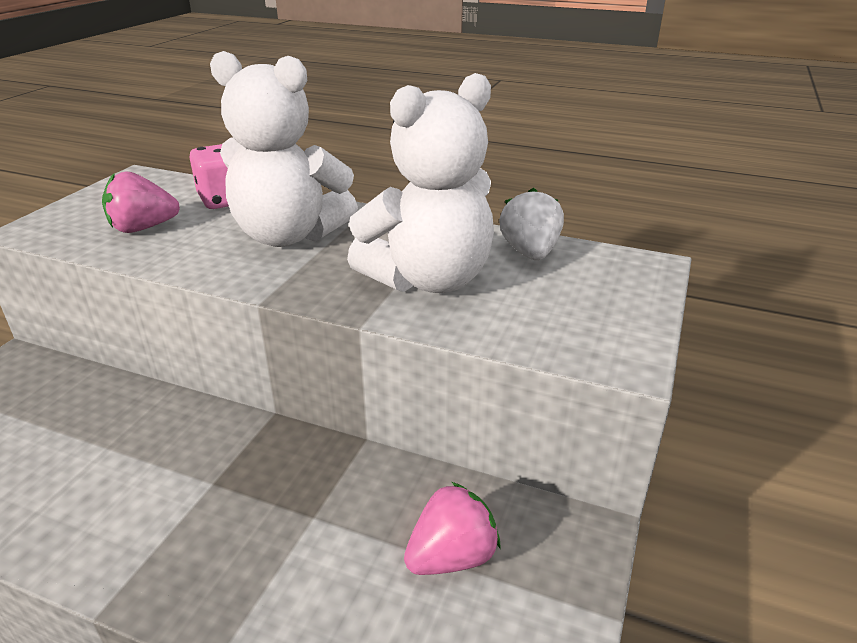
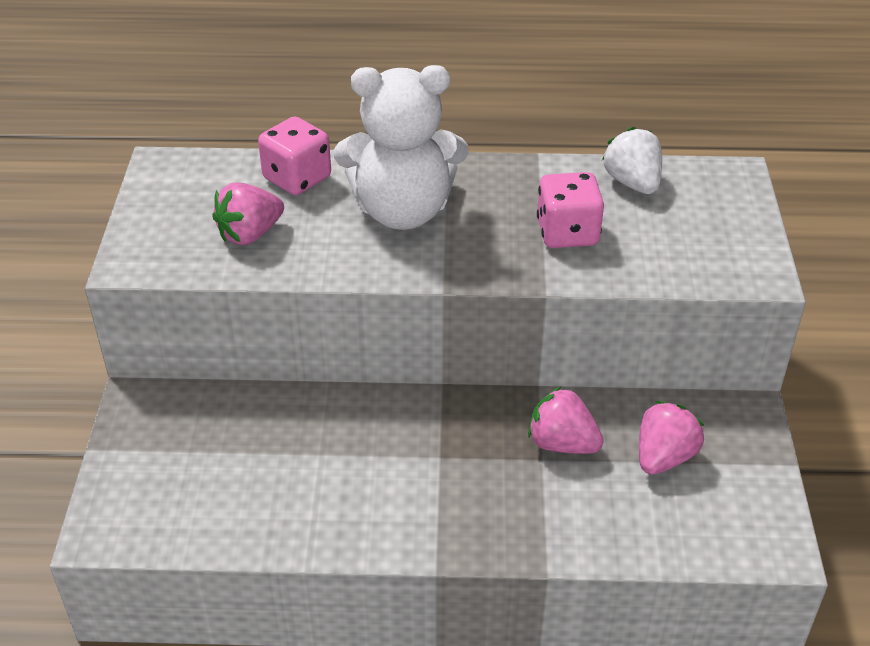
camera: 20 degrees left, 10 degrees up
white teddy bear [347,73,494,293] -> pink dice [537,172,604,248]
none -> pink strawberry [528,386,604,454]

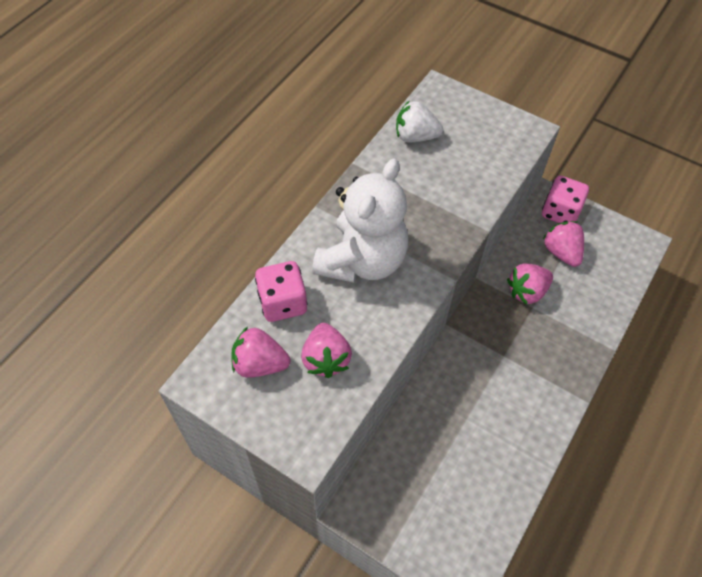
camera: 60 degrees left, 15 degrees up
pink dice [537,172,604,248] -> pink dice moved to [542,176,589,223]
none -> pink strawberry [231,326,291,378]

